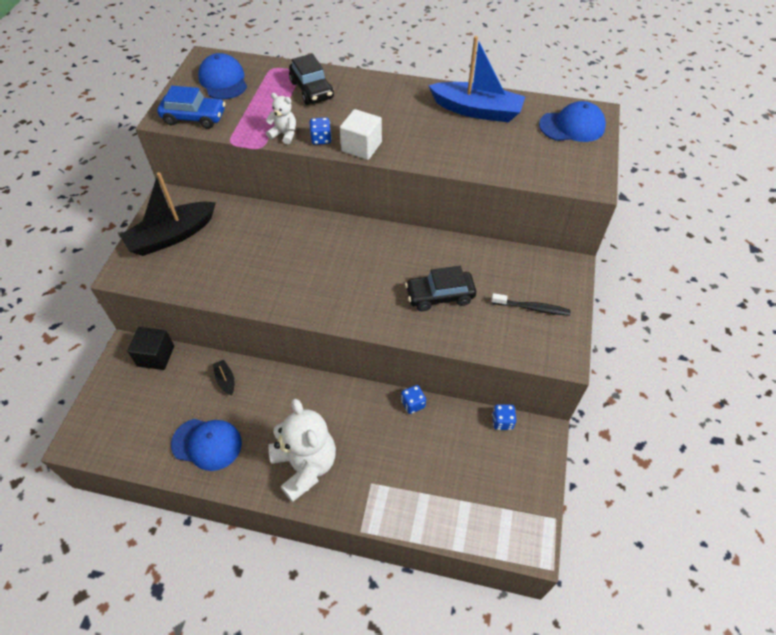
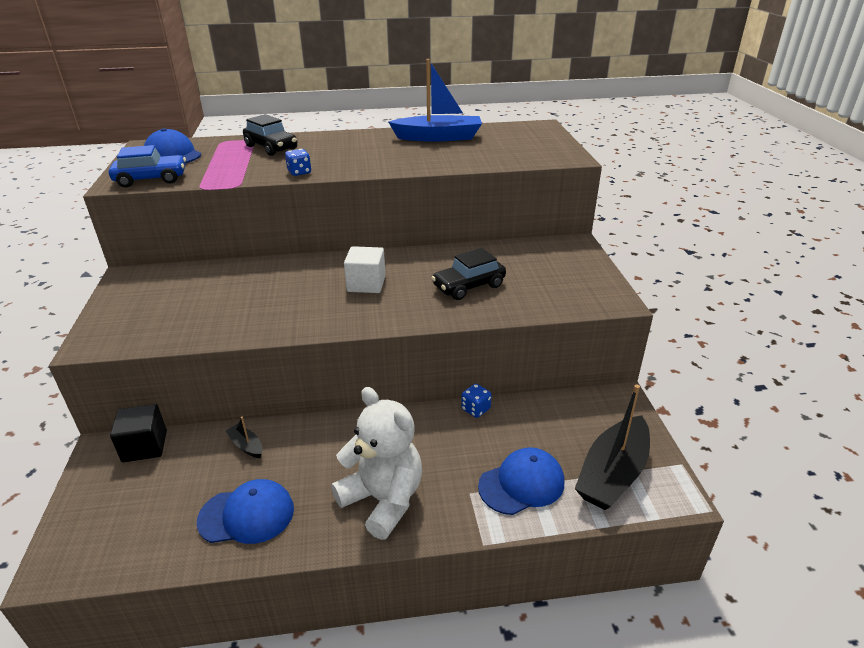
camera: 20 degrees left, 20 degrees down
black boat [120,172,216,256] -> black boat moved to [575,384,650,510]
white teddy bear [266,93,296,145] -> none
white cube [340,109,382,160] -> white cube moved to [344,246,386,293]
black toothbrush [491,293,571,316] -> none
blue dice [492,404,516,430] -> none
blue cap [539,101,606,142] -> blue cap moved to [478,447,564,515]

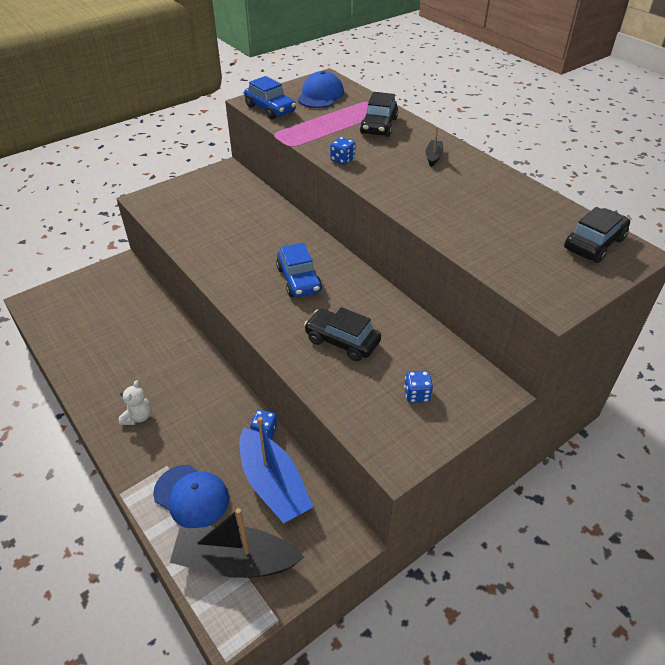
camera: 60 degrees right, 10 degrees up
black cube [110,404,167,463] -> none
blue cap [197,479,294,544] -> none
black boat [226,417,263,458] -> black boat moved to [426,127,443,167]
white teddy bear [331,387,422,540] -> white teddy bear [119,380,151,425], size x0.47
white cube [344,246,386,293] -> blue car [276,242,322,297]
blue boat [388,59,482,142] -> blue boat moved to [239,417,313,523]
none -> blue dice [404,371,433,403]
none -> black car [564,207,630,263]

